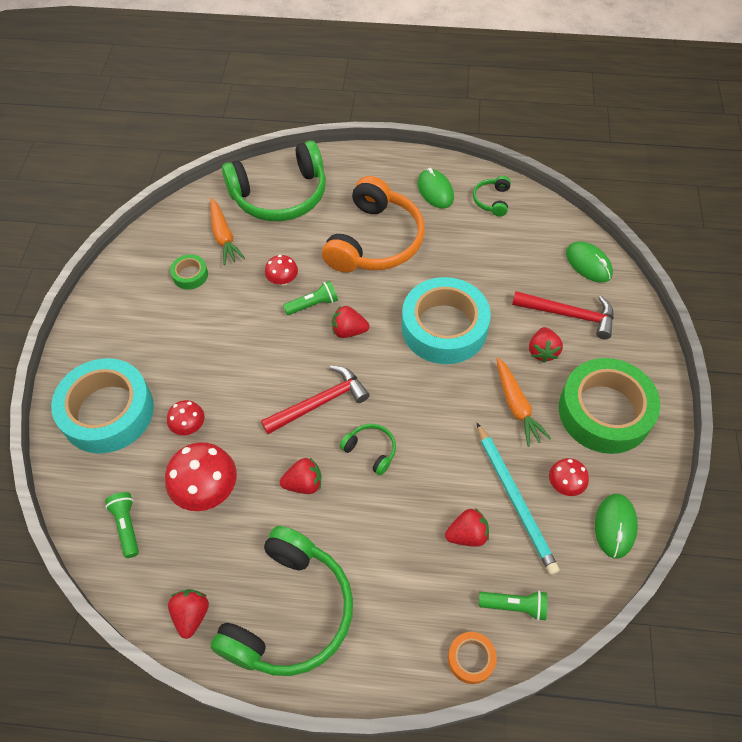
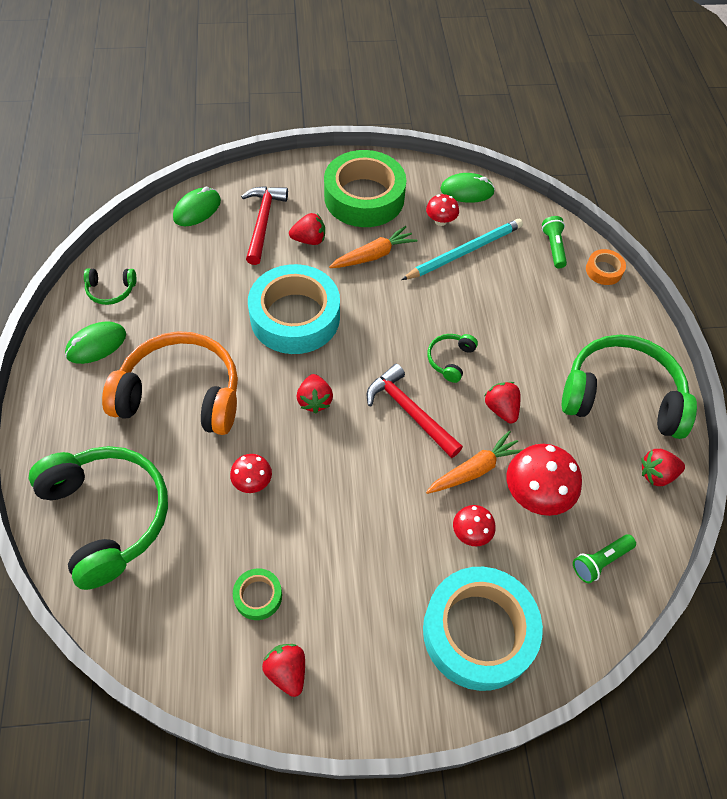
camera: 105 degrees left, 0 degrees up
orange carrot [210,198,245,265] -> orange carrot moved to [426,431,524,494]
green flashlight [283,281,338,315] -> none
red strawberry [445,508,489,547] -> red strawberry moved to [262,644,305,697]

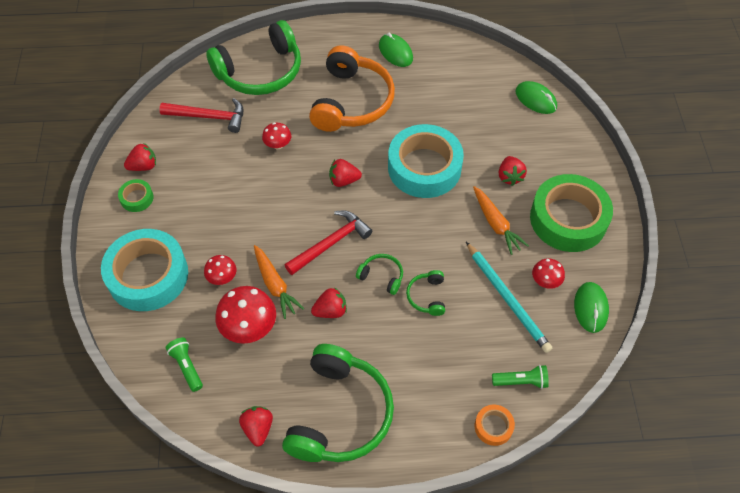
camera: 95 degrees right, 0 degrees up
green headphones [84,268,137,305] -> green headphones moved to [406,270,445,316]
green tape [233,568,282,620] -> green tape moved to [118,179,153,212]
red hammer [241,186,288,265] -> red hammer moved to [160,98,243,133]

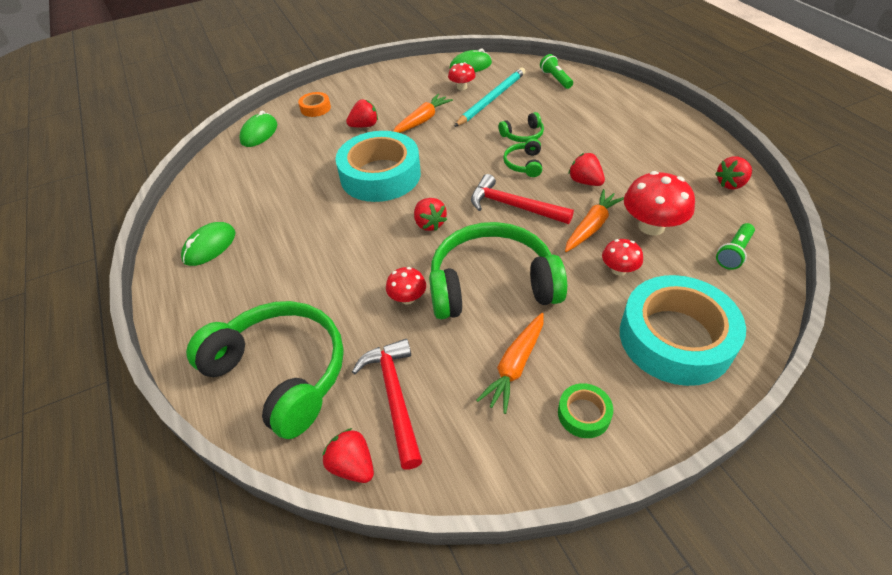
camera: 110 degrees left, 10 degrees down
red strawberry [124,143,156,171] -> red strawberry moved to [322,428,374,483]
green headphones [282,344,394,462] -> green headphones moved to [429,222,567,319]
orange headphones [309,45,395,132] -> none
orange tape [475,404,515,446] -> orange tape moved to [298,92,331,117]
green tape [530,174,613,252] -> none
none -> orange carrot [476,313,544,414]

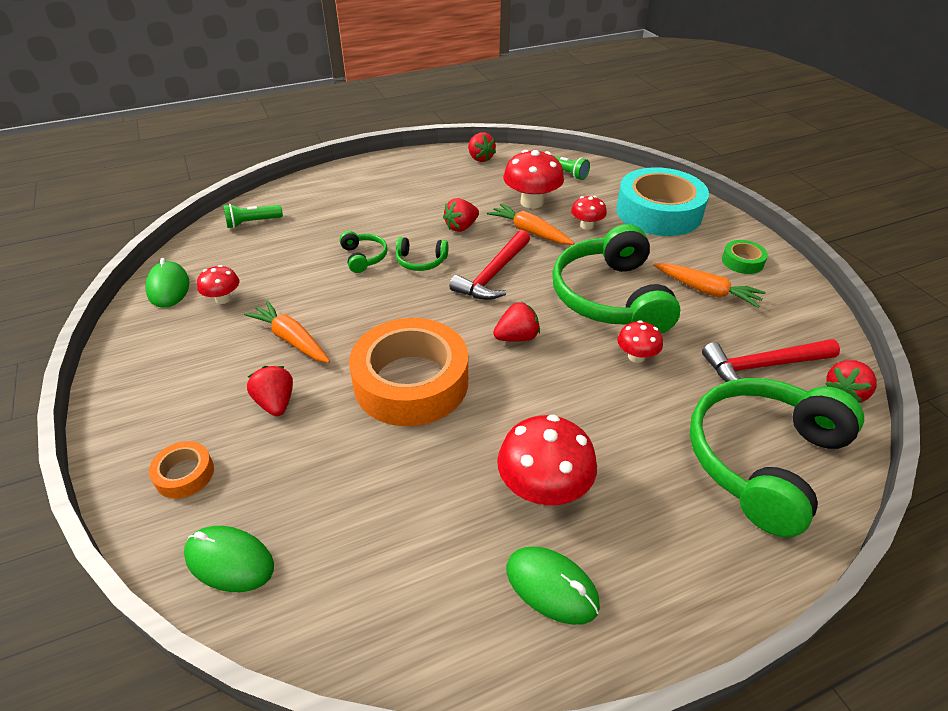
camera: 90 degrees left, 5 degrees down
turquoise tape [336,131,421,202] -> orange tape [349,318,468,426]
turquoise pencil [454,68,525,127] -> none
none -> red mushroom [497,415,597,505]

